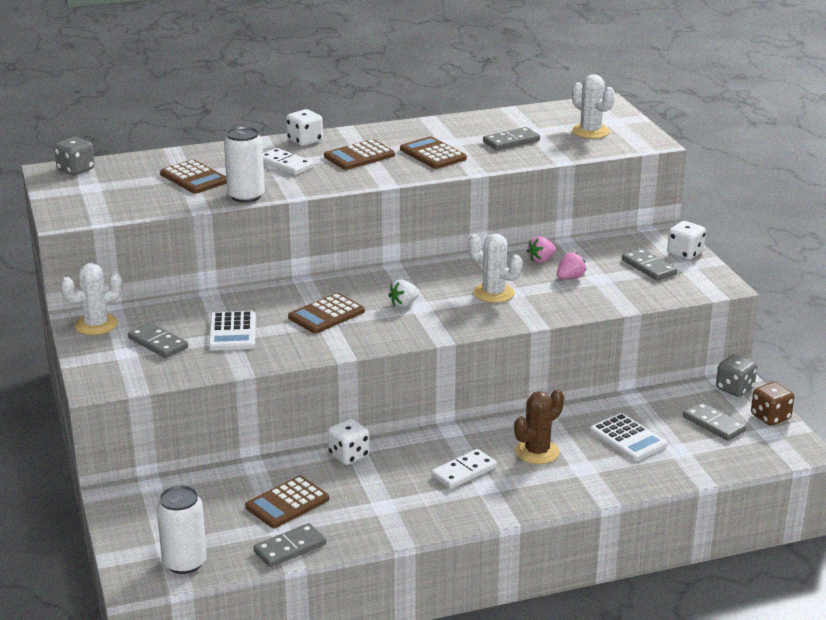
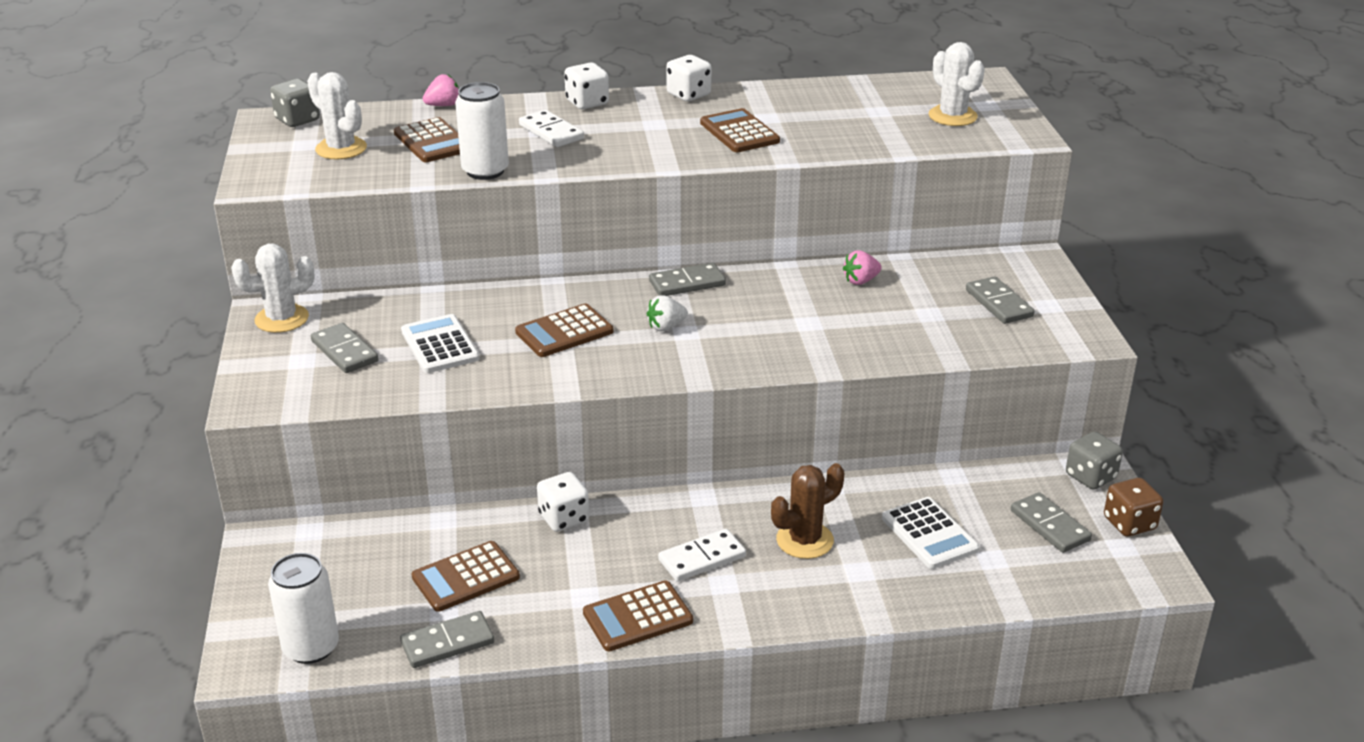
camera: 10 degrees right, 5 degrees up
white calculator [208,311,256,350] -> white calculator turned 150 degrees clockwise [401,314,480,373]
brown calculator [324,139,395,170] -> brown calculator moved to [583,580,693,651]
white cactus [468,233,522,303] -> white cactus moved to [307,72,367,160]
grey domino [483,127,540,150] -> grey domino moved to [649,263,726,296]
pink strawberry [557,252,586,279] -> pink strawberry moved to [423,74,459,106]
white dice [667,221,706,260] -> white dice moved to [666,55,711,101]

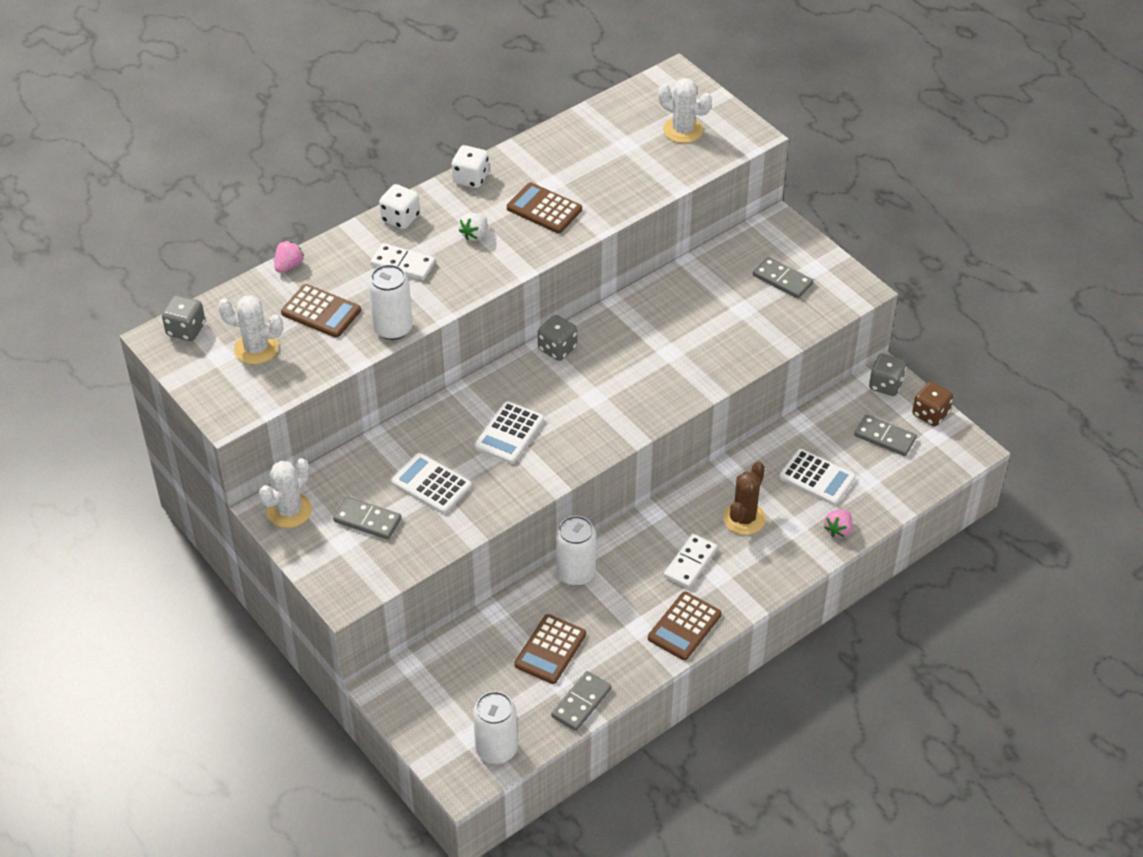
camera: 30 degrees left, 15 degrees up
brown calculator [515,304,613,357] -> white calculator [474,401,544,464]
white dice [537,472,589,532] -> white can [556,516,596,586]
white strawberry [647,295,688,331] -> white strawberry moved to [459,213,487,241]
grey domino [649,263,726,296] -> grey dice [538,315,577,361]
pink strawberry [843,251,882,285] -> pink strawberry moved to [824,510,852,538]

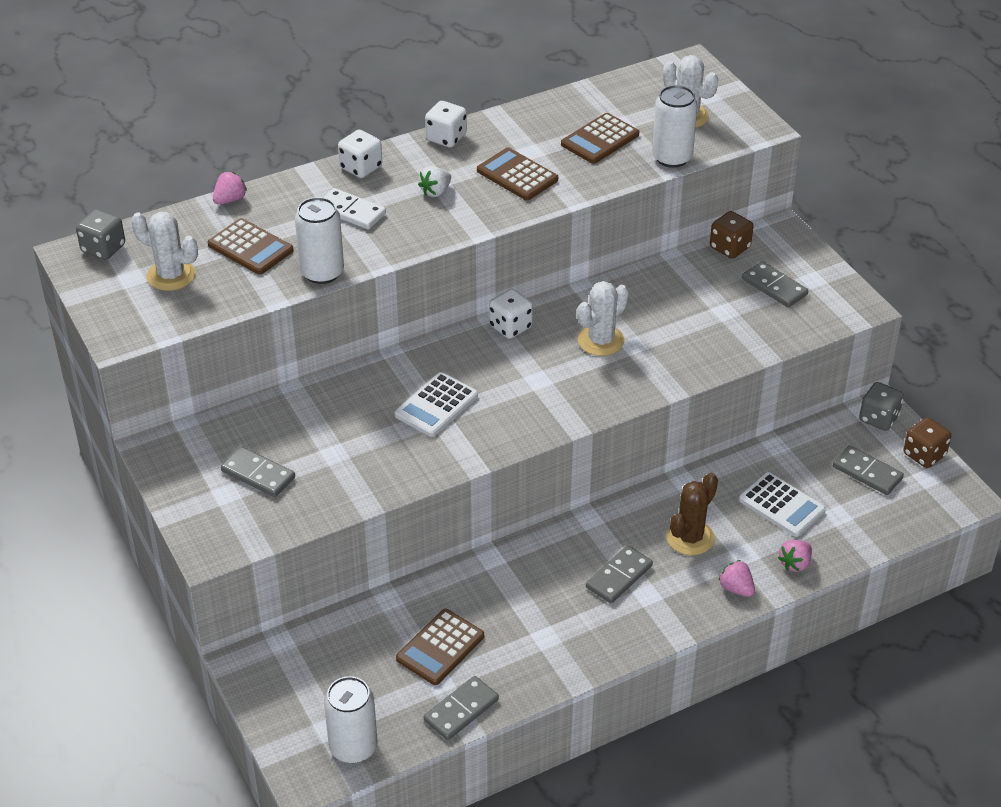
camera: 10 degrees right, 5 degrees down
white cactus [259,458,312,528] -> white cactus moved to [577,281,629,356]
white calculator [391,453,472,514] -> none
grey dice [538,315,577,361] -> white dice [489,289,533,339]
white can [556,516,596,586] -> white can moved to [652,85,698,168]
brown calculator [648,592,722,660] -> brown calculator moved to [561,113,639,164]
white domino [664,534,717,589] -> grey domino [586,545,653,603]
none -> brown dice [710,211,753,259]
none -> pink strawberry [718,560,755,597]

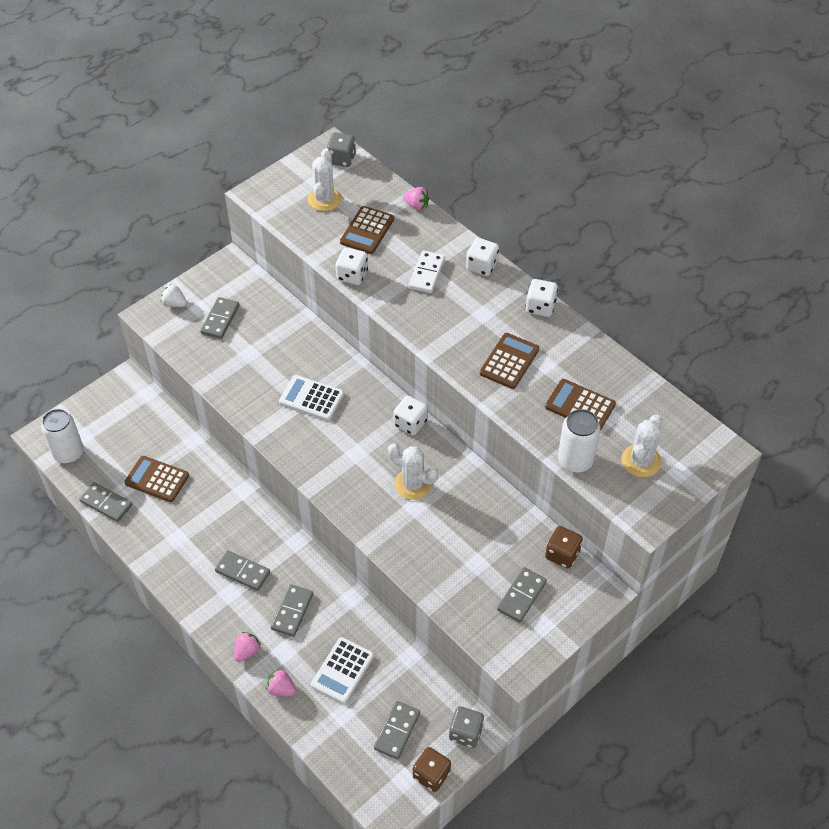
camera: 75 degrees right, 10 degrees up
white can [295,197,344,284] -> white dice [336,247,368,285]
white strawberry [418,166,451,197] -> white strawberry moved to [161,284,187,307]
brown cactus [666,473,718,555] -> grey domino [271,584,313,637]

